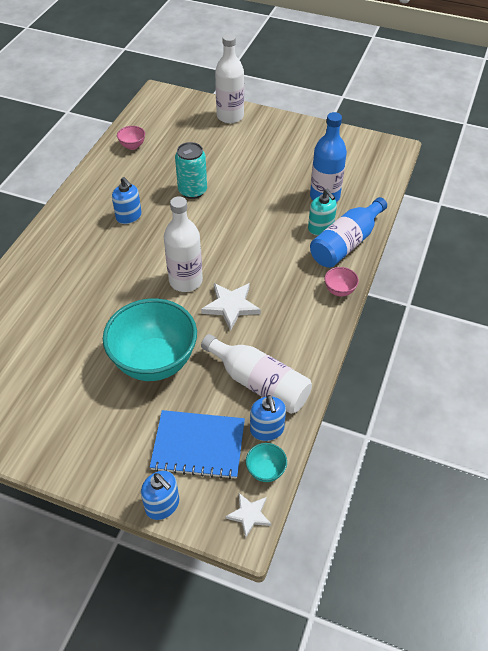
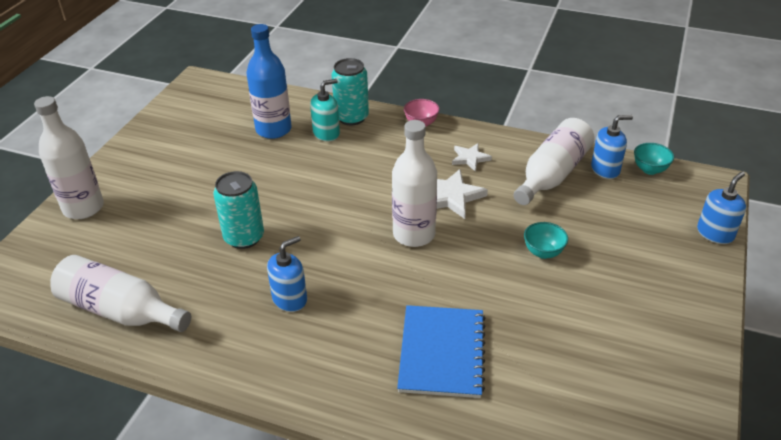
camera: 90 degrees left, 10 degrees down
turquoise bowl [103,298,197,381] -> turquoise bowl [524,222,568,259], size x0.41
pink bowl [117,126,145,150] -> white bottle [50,255,191,332]
blue notebook [150,410,245,479] -> blue notebook moved to [397,305,485,398]
white star [226,493,271,538] -> white star moved to [452,143,492,171]
blue bottle [310,197,387,268] -> turquoise can [332,58,369,125]

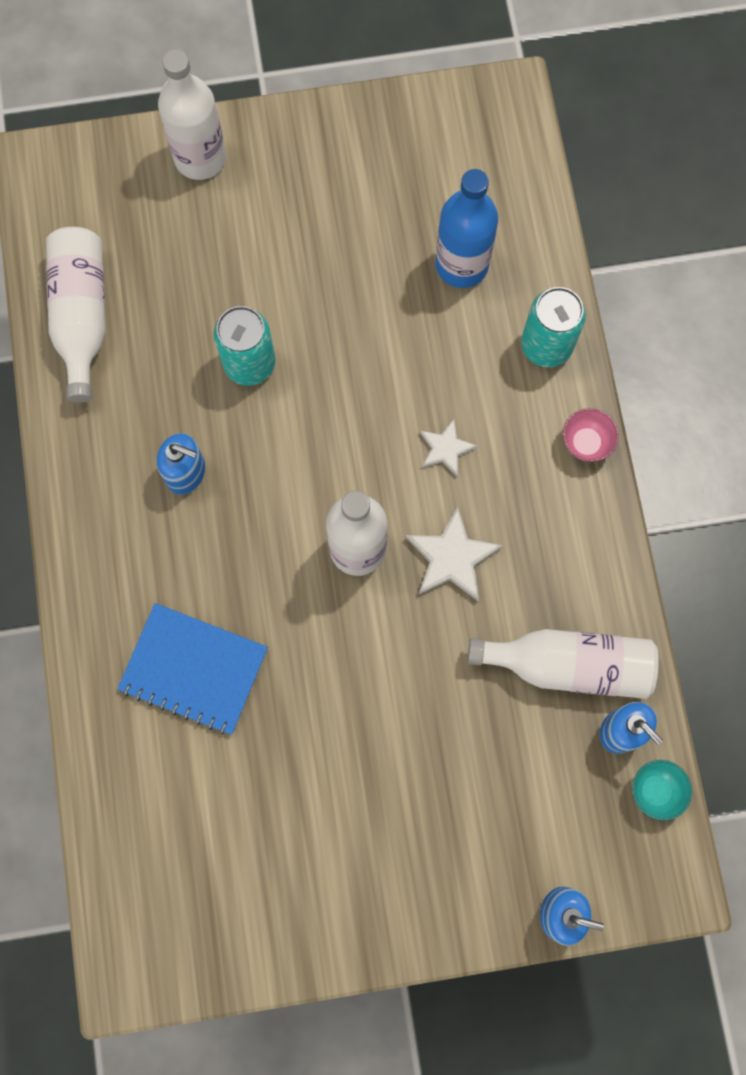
camera: 60 degrees right, 35 degrees up
turquoise soap dispenser [310,79,340,141] -> none
blue notebook [397,305,485,398] -> blue notebook turned 45 degrees clockwise [117,603,268,735]
white star [452,143,492,171] -> white star moved to [420,419,477,477]
turquoise bowl [524,222,568,259] -> none

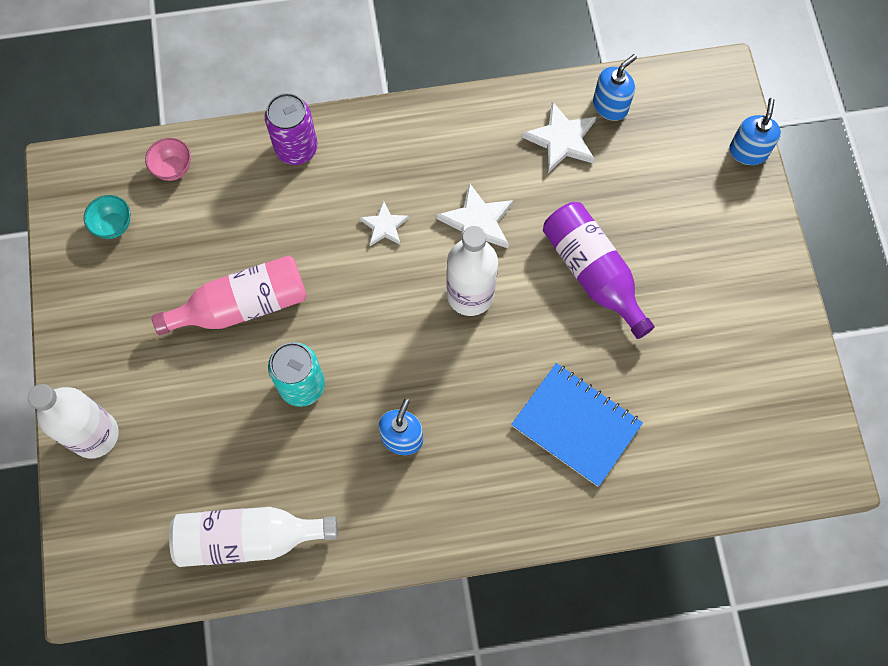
camera: 90 degrees left, 5 degrees down
blue notebook [117,603,268,735] -> blue notebook turned 75 degrees counterclockwise [511,363,643,487]
blue bottle [435,169,498,288] -> none
white bottle [468,629,659,699] -> white star [522,101,596,173]
turquoise can [521,287,586,367] -> purple can [265,93,318,165]
pink bowl [563,408,619,462] -> pink bowl moved to [145,138,191,181]
turquoise bowl [632,760,692,821] -> turquoise bowl moved to [84,195,130,239]
none -> pink bottle [152,255,307,335]
none -> purple bottle [543,202,655,339]

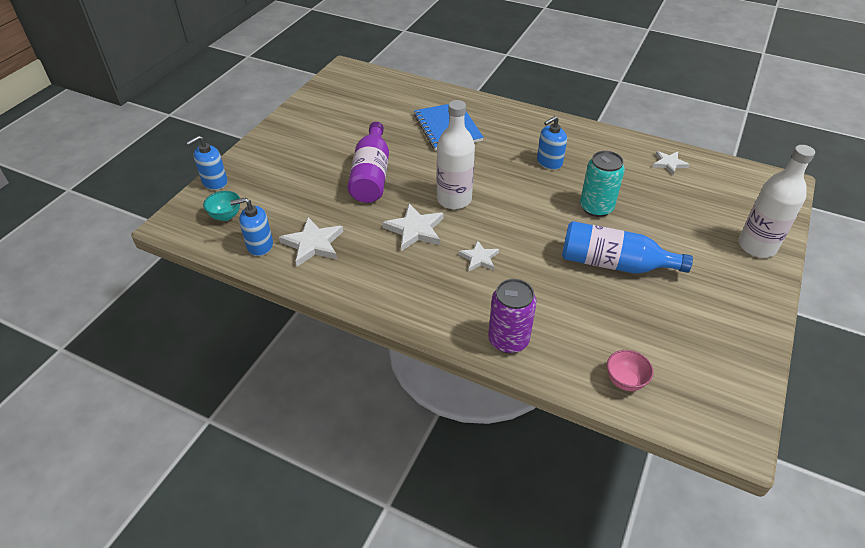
camera: 145 degrees left, 25 degrees down
turquoise bowl [84,195,130,239] -> turquoise bowl moved to [203,191,240,221]
pink bottle [152,255,307,335] -> blue bottle [562,221,693,274]
white bottle [169,507,338,567] -> white star [653,151,690,175]

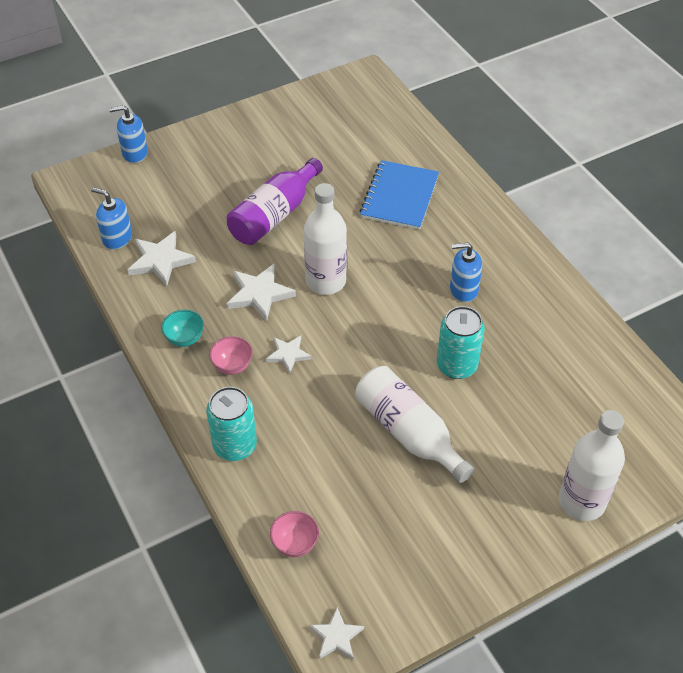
camera: 35 degrees right, 5 degrees up
turquoise bowl [203,191,240,221] -> turquoise bowl moved to [161,309,204,347]
purple can [488,279,537,353] -> turquoise can [206,387,257,461]
blue bottle [562,221,693,274] -> white bottle [355,366,474,483]
white star [653,151,690,175] -> white star moved to [309,607,364,660]
none -> pink bowl [209,336,253,375]

